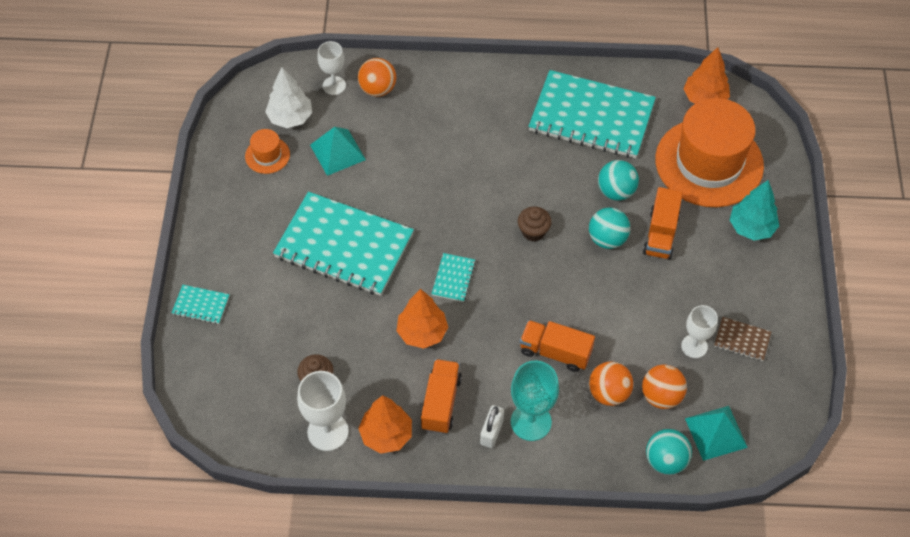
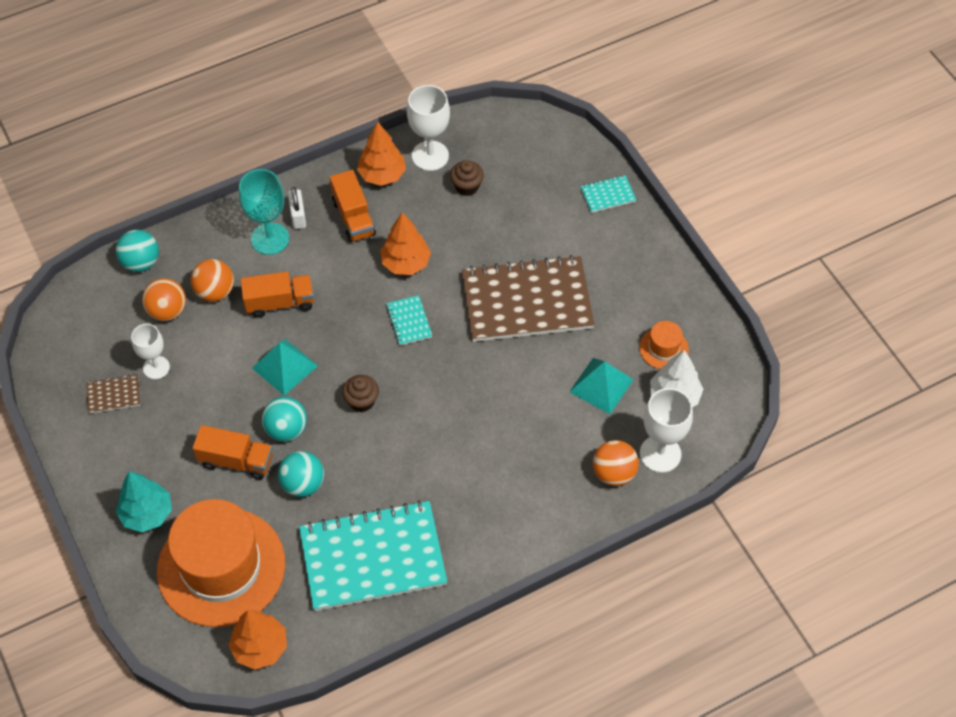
camera: 150 degrees right, 0 degrees up
turquoise notebook [273,192,414,296] -> brown notebook [462,255,595,342]
white goblet [317,41,346,95] -> white goblet [640,388,693,473], size x1.51
orange truck [643,187,683,260] -> orange truck turned 120 degrees clockwise [192,425,273,480]
turquoise pyramid [685,406,748,461] -> turquoise pyramid moved to [252,339,318,396]

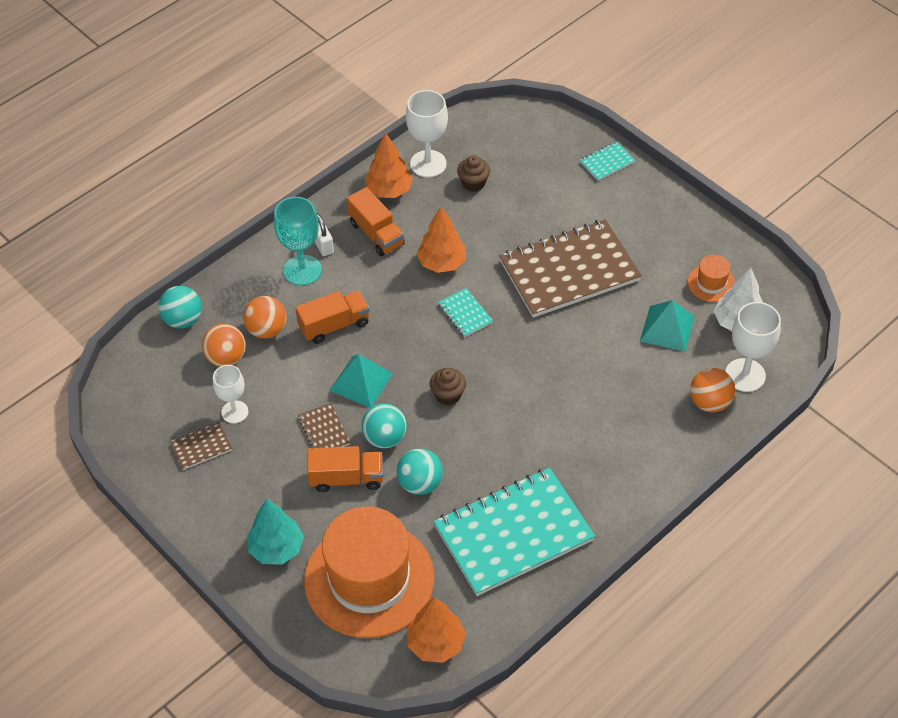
camera: 15 degrees left, 5 degrees down
none -> brown notebook [298,403,350,448]

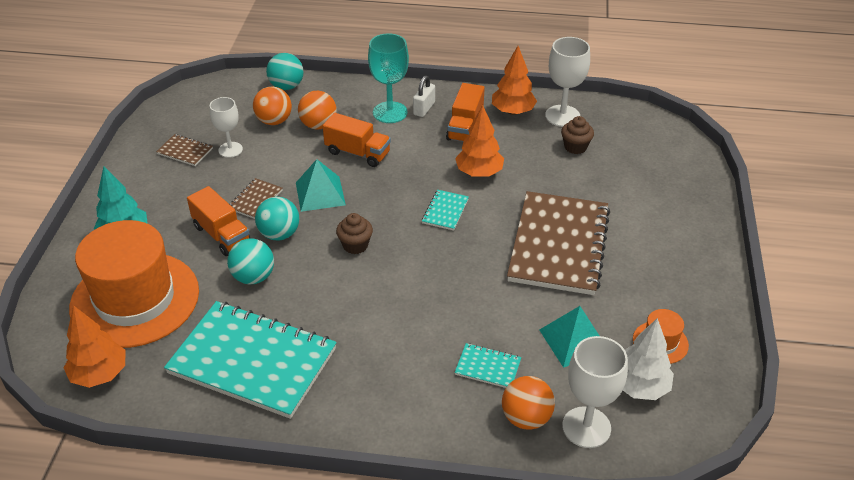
camera: 50 degrees right, 10 degrees down
brown notebook [499,219,642,318] -> brown notebook turned 75 degrees clockwise [507,191,610,295]
turquoise notebook [580,142,636,181] -> turquoise notebook moved to [455,343,521,388]

